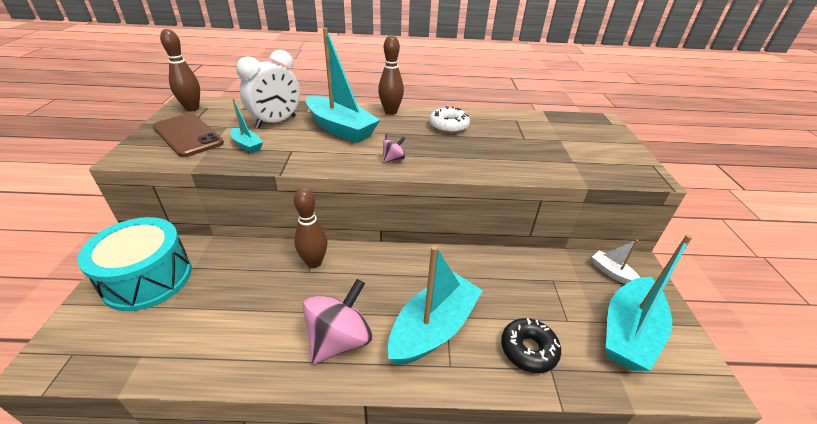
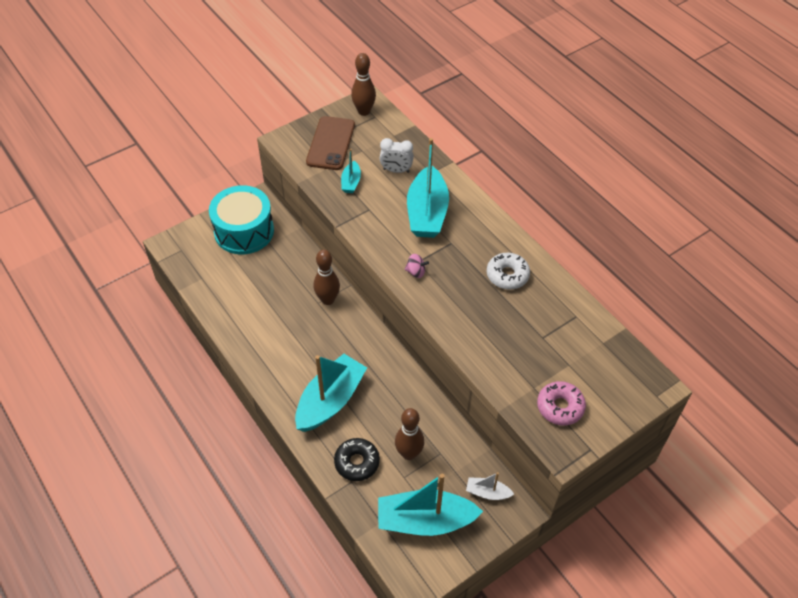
camera: 55 degrees right, 15 degrees up
white clock [236,50,300,128] -> white clock [379,138,414,173], size x0.63
pink spinning top [302,279,372,364] -> none
brown bowling pin [378,35,404,115] -> brown bowling pin moved to [395,408,424,460]
turquoise boat [388,245,483,365] -> turquoise boat turned 60 degrees counterclockwise [295,354,367,432]
white boat [592,240,640,284] -> white boat turned 90 degrees counterclockwise [466,472,514,500]
none -> pink donut [537,381,586,425]

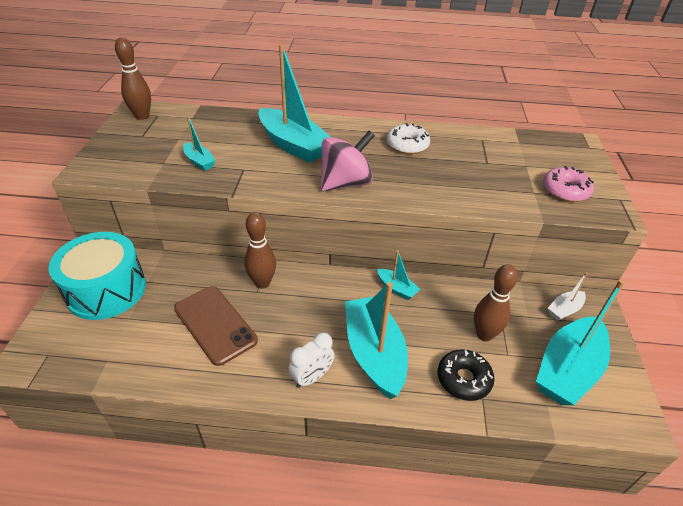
camera: 50 degrees left, 10 degrees down
brown phone [306,116,355,170] -> brown phone moved to [174,286,258,366]
white clock [379,138,414,173] -> white clock moved to [288,332,335,388]
pink spinning top [405,254,429,278] -> pink spinning top [321,131,375,191], size x2.25
none -> turquoise boat [377,250,420,300]

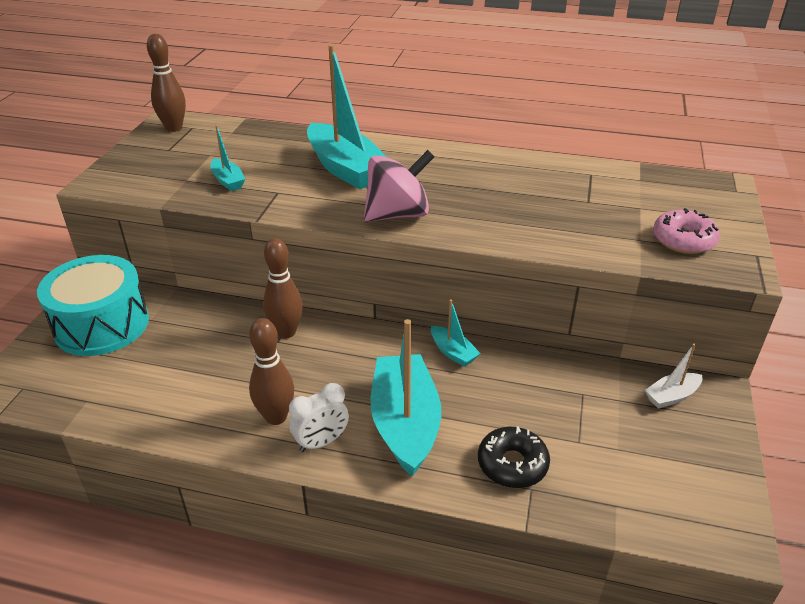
camera: 10 degrees right, 5 degrees down
brown phone [174,286,258,366] -> none
white donut [387,123,430,154] -> none
brown bowling pin [474,265,518,341] -> brown bowling pin moved to [249,318,294,425]
turquoise boat [536,279,625,405] -> none

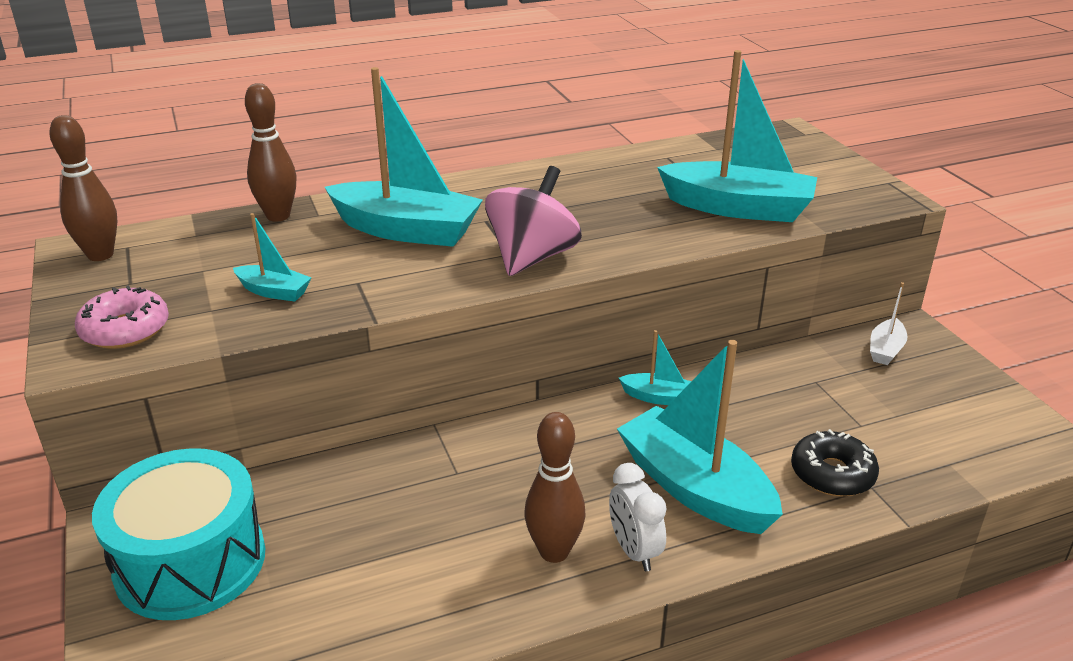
camera: 35 degrees left, 5 degrees down
brown bowling pin [263,238,303,338] -> brown bowling pin moved to [245,83,296,222]
white clock [289,383,349,452] -> white clock turned 135 degrees clockwise [609,463,667,571]
pink donut [653,208,720,254] -> pink donut moved to [75,285,169,349]
none -> turquoise boat [657,50,817,222]

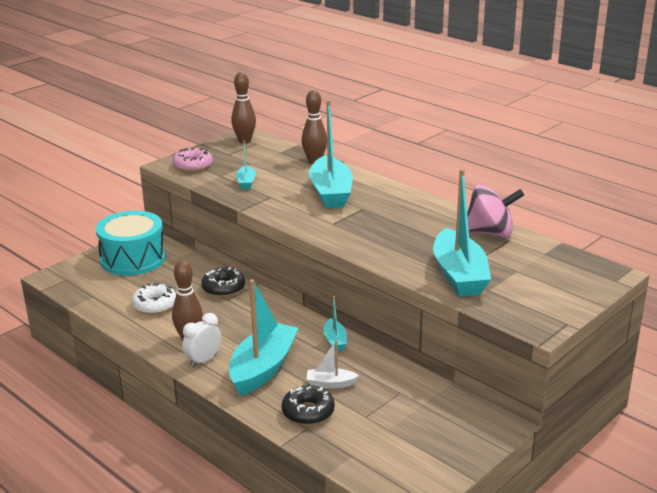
camera: 65 degrees right, 5 degrees down
pink spinning top [485,166,582,276] -> pink spinning top moved to [467,185,524,237]
white boat [870,282,907,365] -> white boat moved to [307,340,359,388]
none -> white donut [132,283,176,315]
none -> black donut [201,267,245,297]

